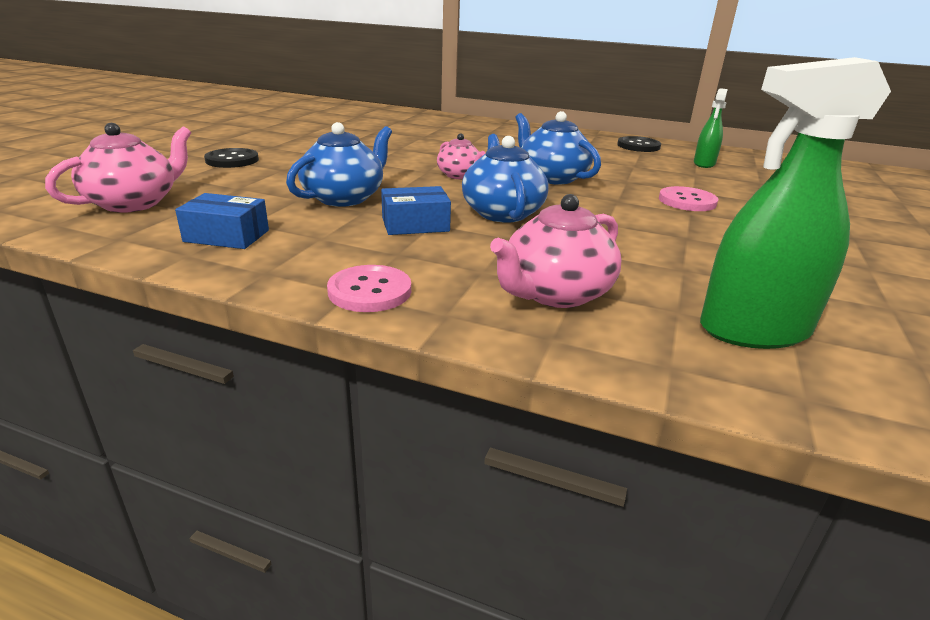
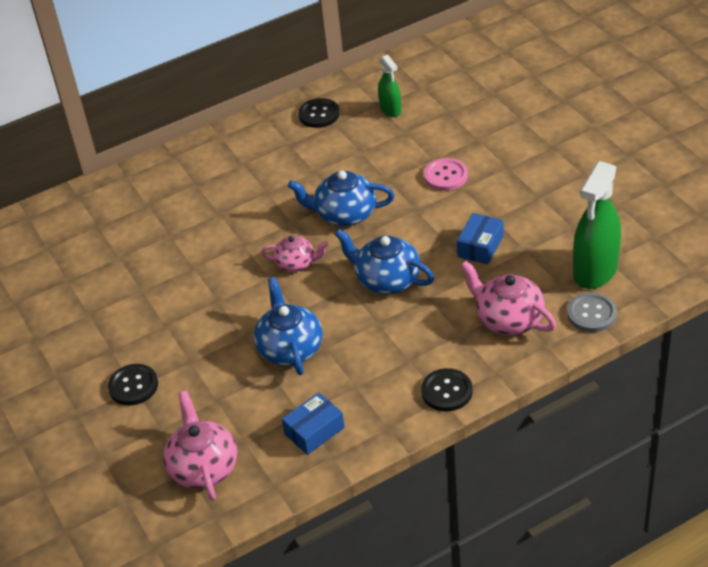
camera: 45 degrees left, 15 degrees up
pink button [327,265,411,312] -> black button [421,368,473,411]
blue box [381,186,451,235] -> blue box moved to [457,213,503,265]
pink teapot [490,194,622,308] -> pink teapot turned 135 degrees clockwise [460,261,556,335]
none -> grey button [567,293,617,332]

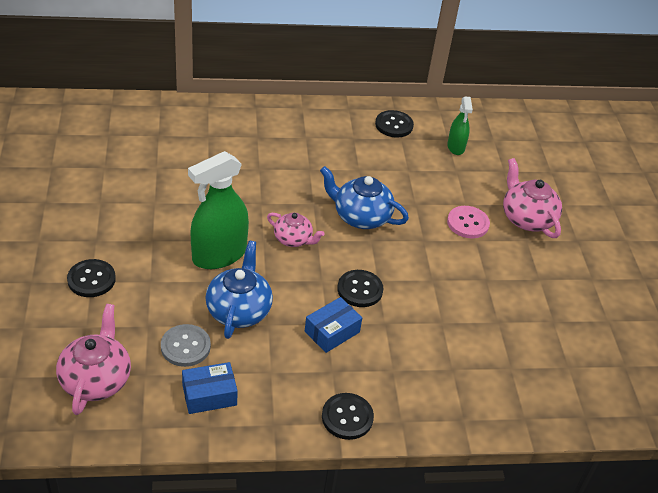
camera: 15 degrees right, 0 degrees up
blue teapot [335,229,434,294] -> black button [337,270,383,307]
blue box [457,213,503,265] -> blue box moved to [305,297,362,353]
pink teapot [460,261,556,335] -> pink teapot moved to [503,158,562,238]
grey button [567,293,617,332] -> grey button moved to [161,324,211,367]
green spray bottle [573,161,621,289] -> green spray bottle moved to [188,151,249,269]

